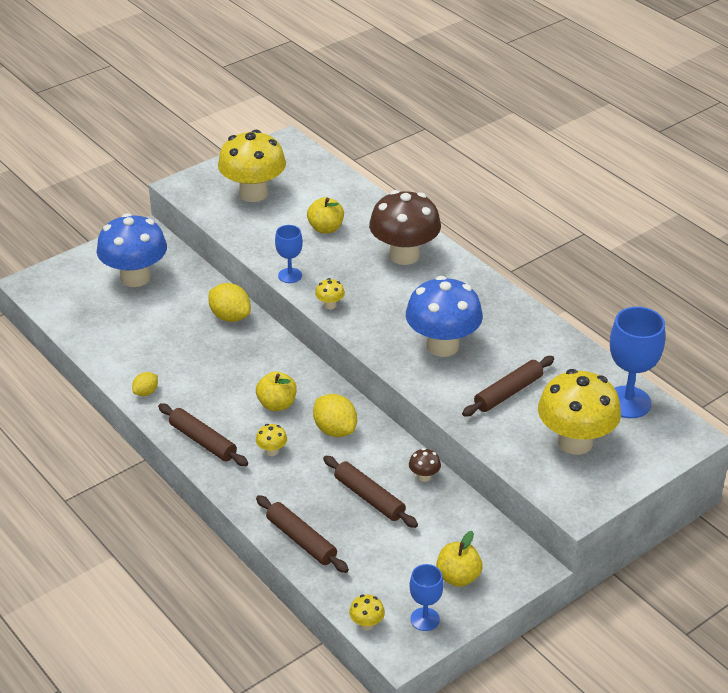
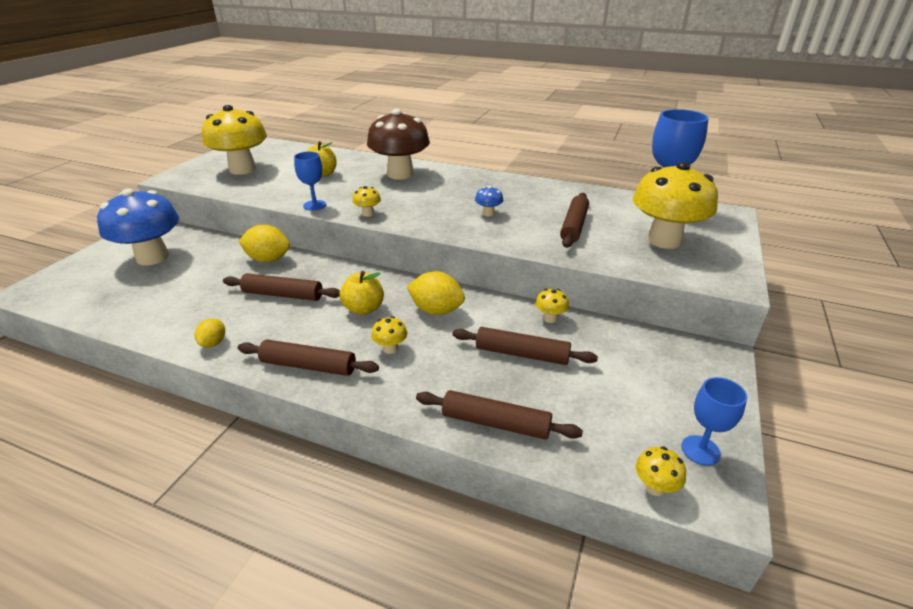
camera: 30 degrees left, 5 degrees down
blue mushroom [406,276,483,357] -> blue mushroom [475,186,503,216], size x0.40
brown mushroom [409,448,441,482] -> yellow mushroom [535,289,569,323]
yellow apple [436,531,483,587] -> none
none -> brown rolling pin [223,273,340,301]

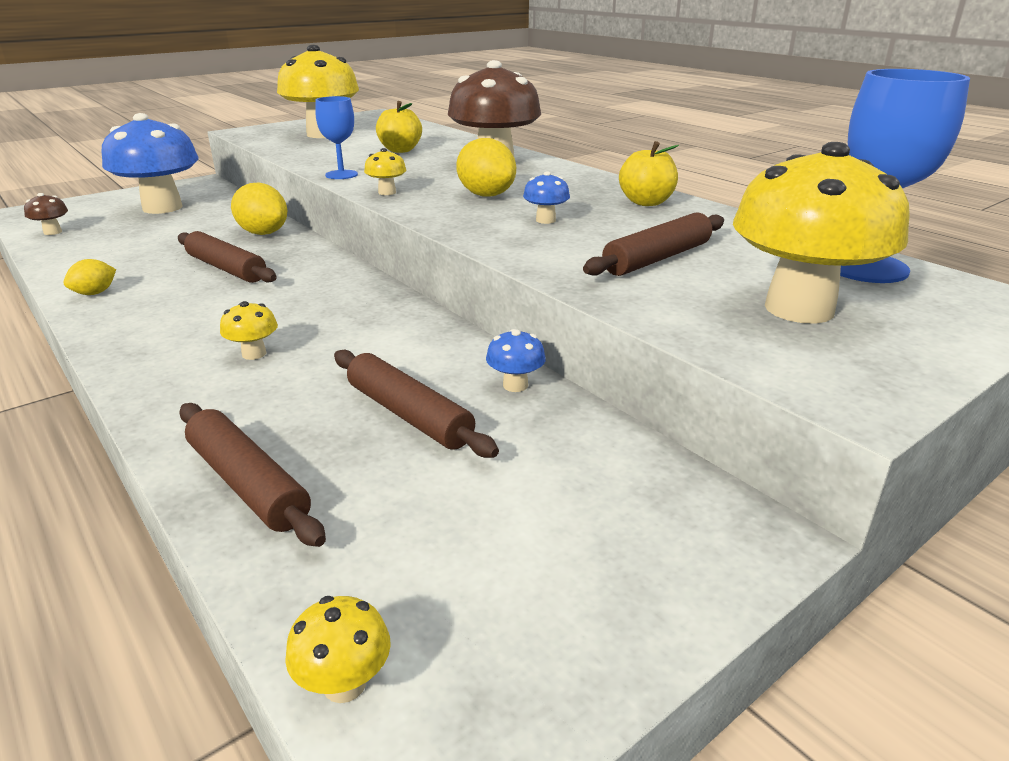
camera: 30 degrees right, 5 degrees down
brown rolling pin [238,340,379,376] -> none
yellow apple [339,271,384,315] -> yellow apple moved to [619,141,679,206]
yellow lemon [407,271,465,315] -> yellow lemon moved to [456,138,516,197]
yellow mushroom [535,289,569,323] -> blue mushroom [486,329,546,392]
blue goblet [682,377,747,466] -> none
none -> brown mushroom [24,193,68,235]

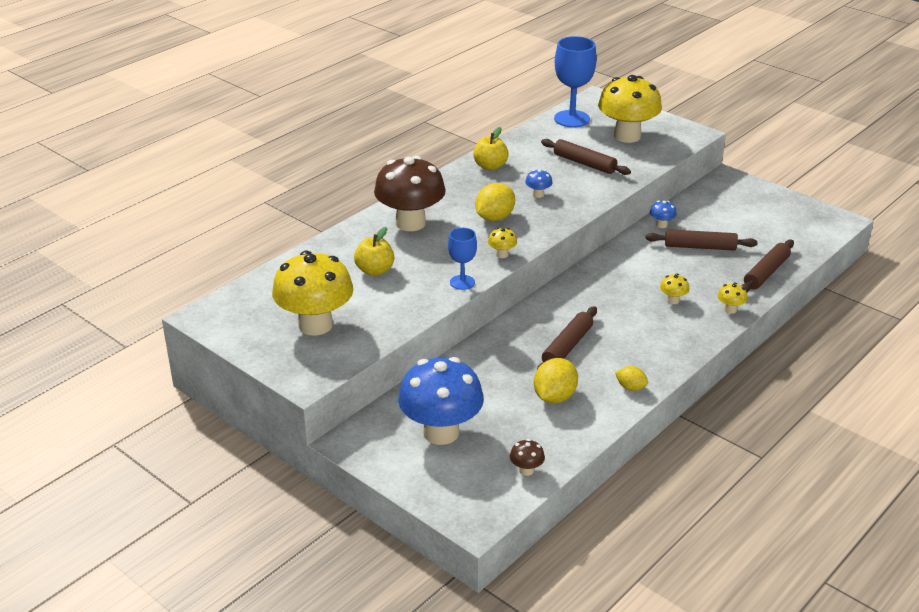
camera: 100 degrees left, 5 degrees up
yellow lemon [231,182,287,235] -> yellow lemon moved to [534,358,578,403]
yellow mushroom [285,596,391,703] -> yellow mushroom moved to [717,283,747,314]
brown rolling pin [334,350,499,458] -> brown rolling pin turned 60 degrees clockwise [645,229,757,251]

